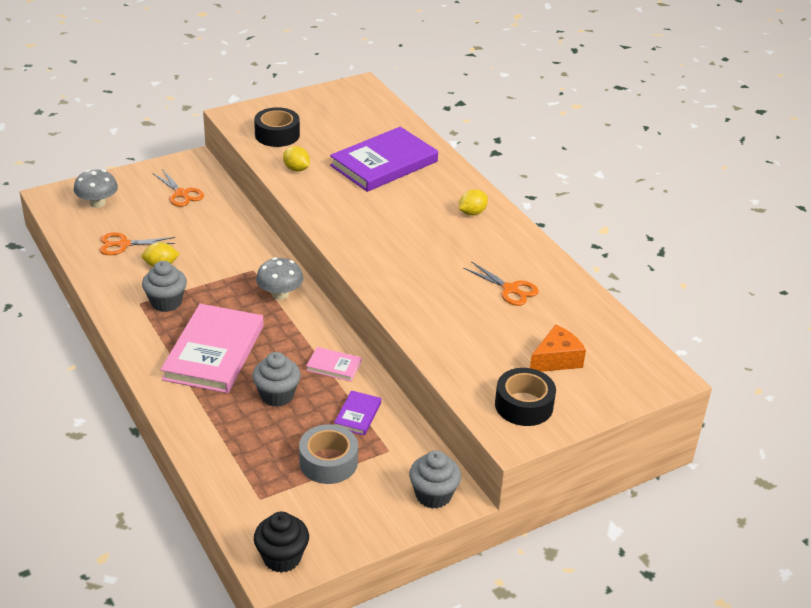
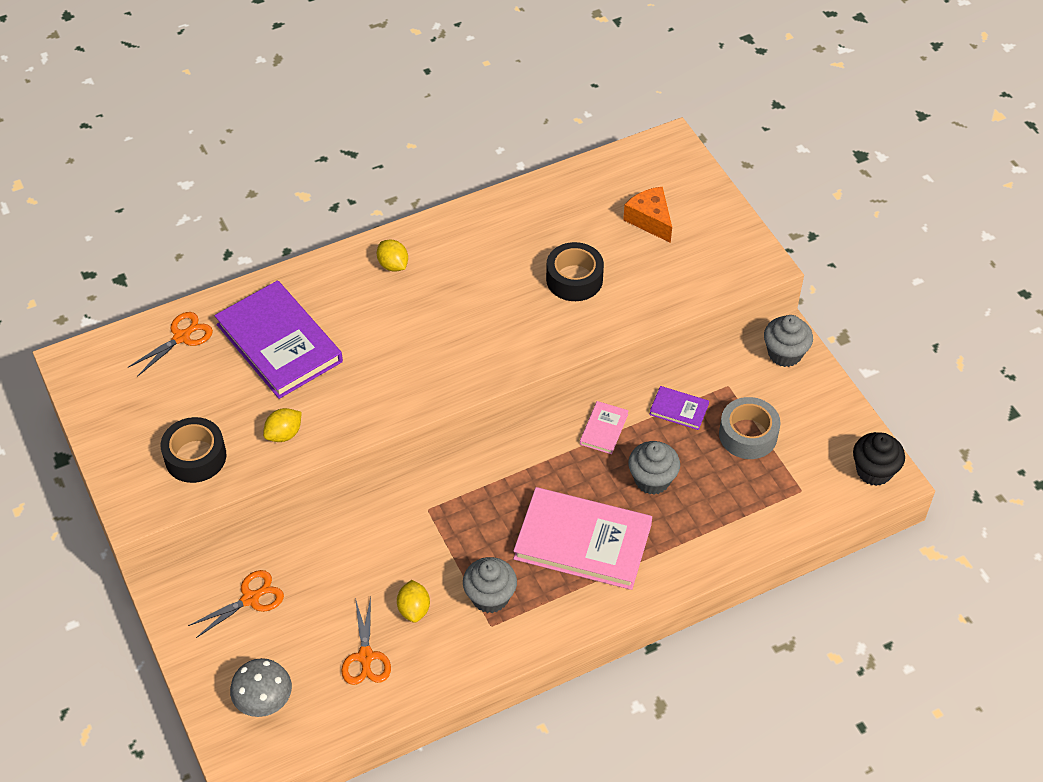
camera: 85 degrees left, 15 degrees up
grey mushroom [256,257,303,300] -> none
orange scissors [463,261,539,306] -> orange scissors moved to [129,312,213,377]
black tape [495,368,556,426] -> black tape moved to [546,242,604,301]

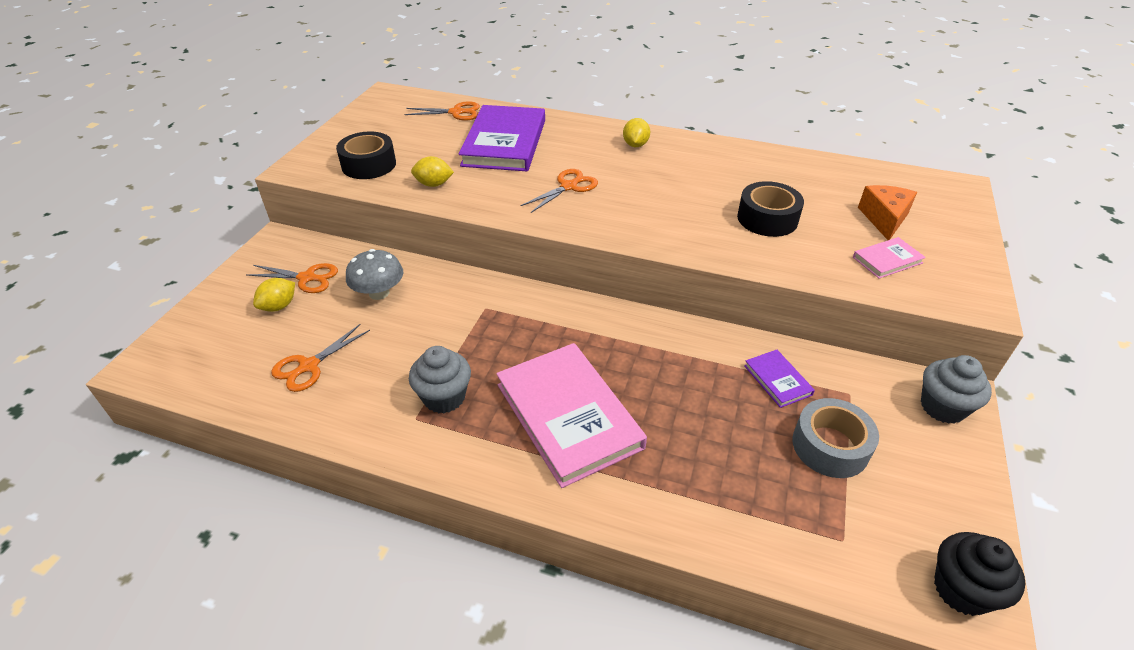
camera: 45 degrees right, 10 degrees down
grey mushroom [230,658,292,717] -> grey mushroom moved to [346,249,403,300]
yellow lemon [397,580,430,623] -> yellow lemon moved to [253,278,295,312]
pink book [580,401,629,454] -> pink book moved to [853,237,926,279]
grey cupcake [628,441,680,495] -> none
none -> orange scissors [521,169,598,213]

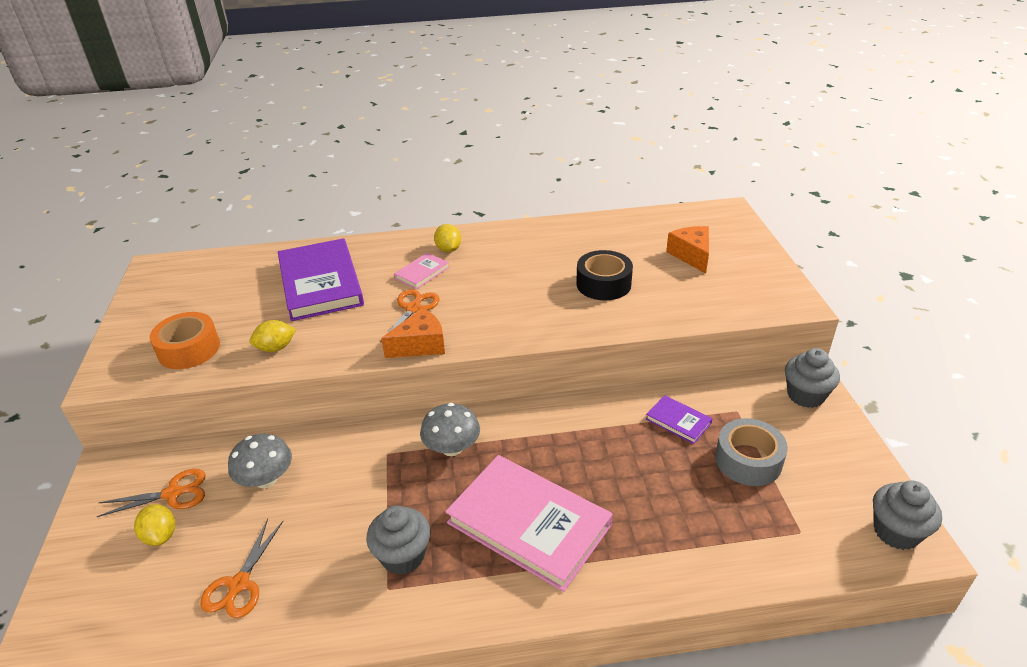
camera: 25 degrees left, 5 degrees down
yellow lemon [253,278,295,312] -> yellow lemon turned 45 degrees counterclockwise [134,504,175,546]
black tape [336,132,396,179] -> orange tape [150,312,220,369]
orange scissors [404,101,480,121] -> none
pink book [853,237,926,279] -> pink book moved to [394,253,449,289]
black cupcake [934,532,1025,616] -> grey cupcake [873,480,942,550]
none -> orange cheese [381,308,445,358]
none -> grey mushroom [420,403,480,456]

